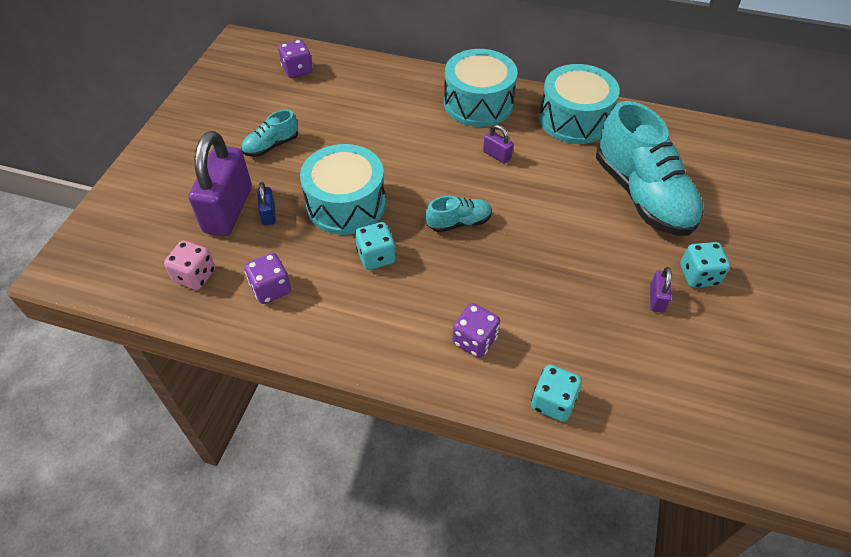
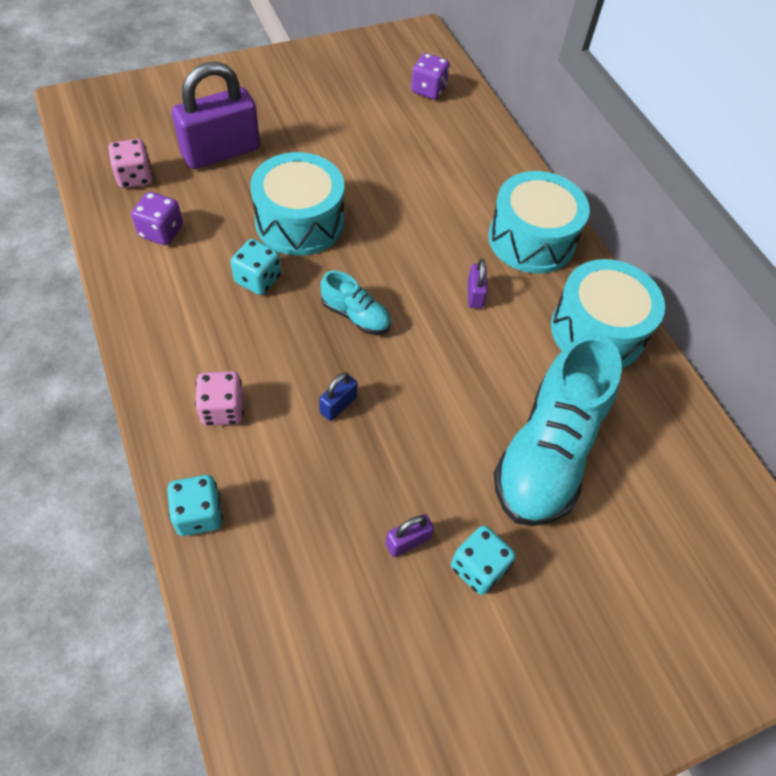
camera: 45 degrees right, 5 degrees up
turquoise shoe [241,110,298,157] -> none
blue padlock [258,182,276,225] -> blue padlock moved to [319,372,358,421]
purple dice [452,303,500,358] -> pink dice [195,371,244,426]

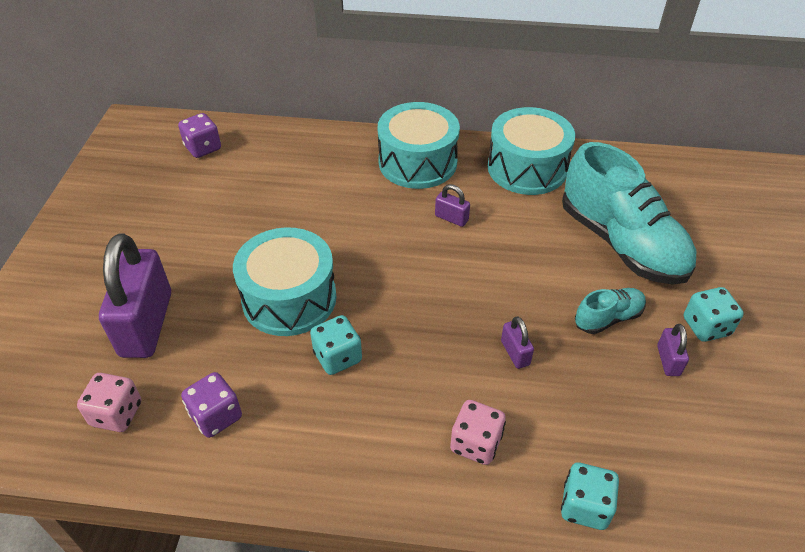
camera: 55 degrees left, 10 degrees down
blue padlock [319,372,358,421] -> purple padlock [501,316,534,369]
turquoise shoe [321,271,391,335] -> turquoise shoe moved to [575,288,646,334]

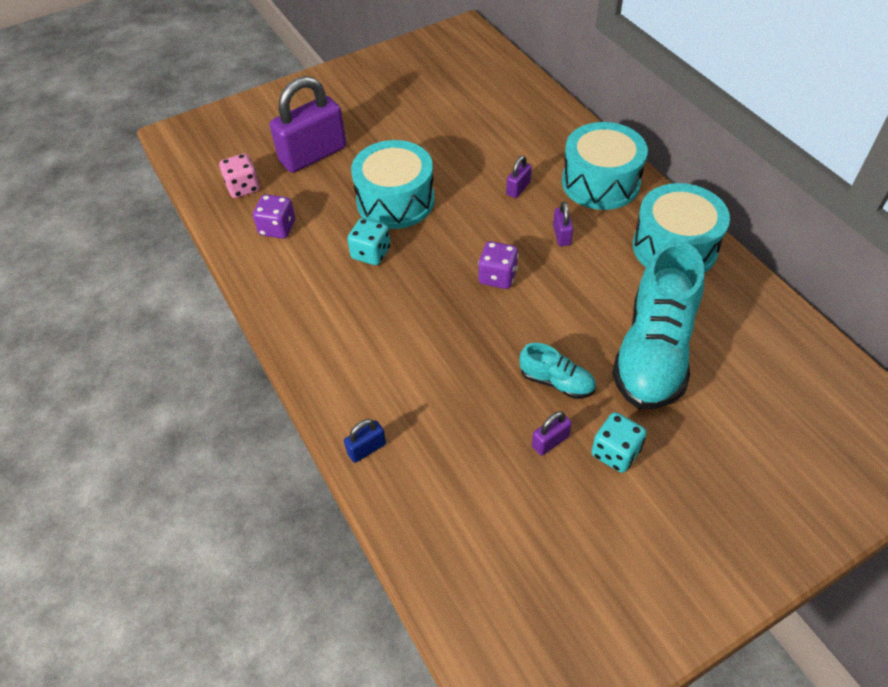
camera: 55 degrees right, 5 degrees up
purple dice [178,113,221,158] -> purple dice moved to [478,241,519,289]
pink dice [450,400,506,465] -> none
purple padlock [501,316,534,369] -> purple padlock moved to [506,155,532,198]
turquoise dice [561,463,619,530] -> blue padlock [344,419,386,463]

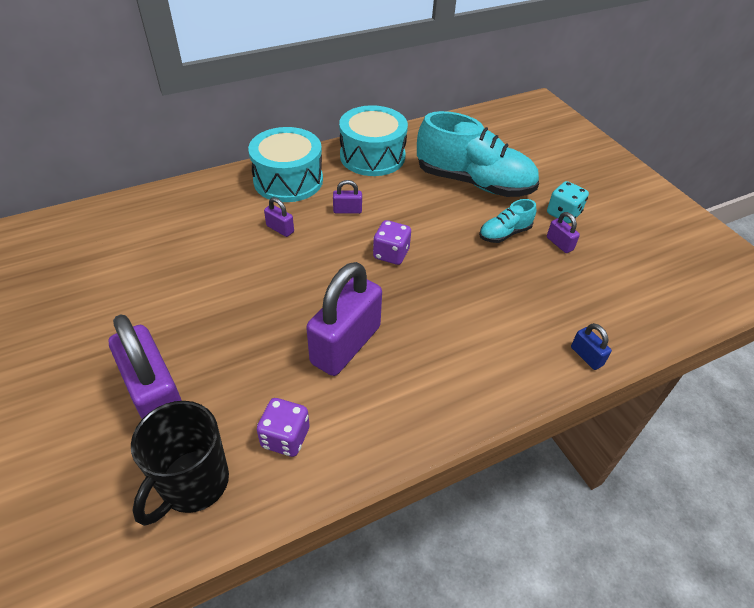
camera: 90 degrees left, 5 degrees down
pink dice [219,153,260,198] -> black mug [131,401,229,526]
turquoise dice [347,218,390,265] -> purple padlock [306,262,382,376]
turquoise drum [351,140,435,229] -> none
turquoise shoe [519,343,596,399] -> turquoise shoe turned 150 degrees counterclockwise [479,199,536,243]

